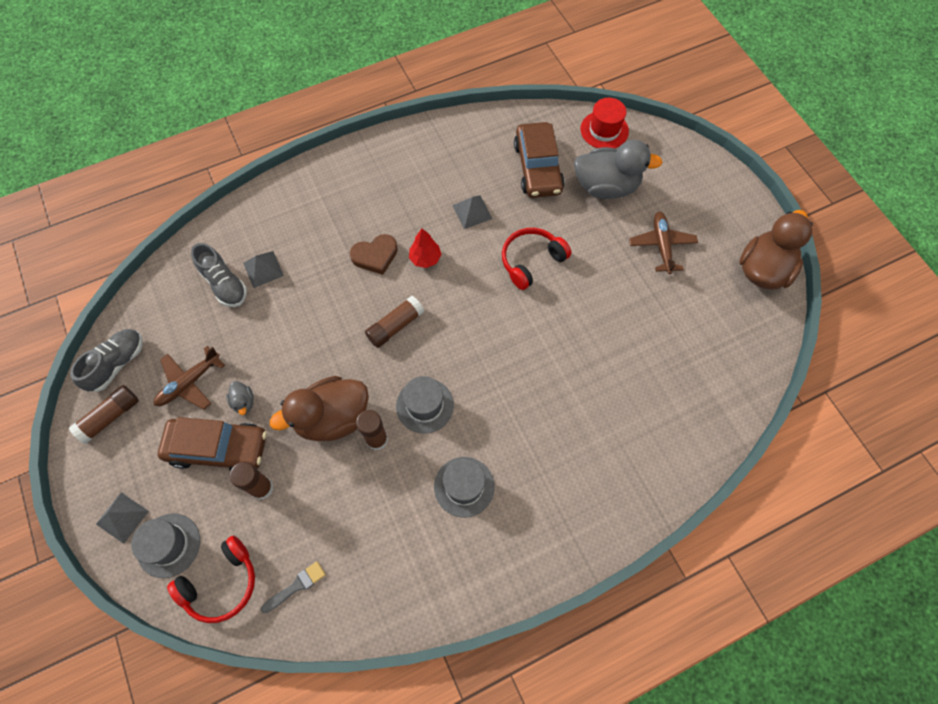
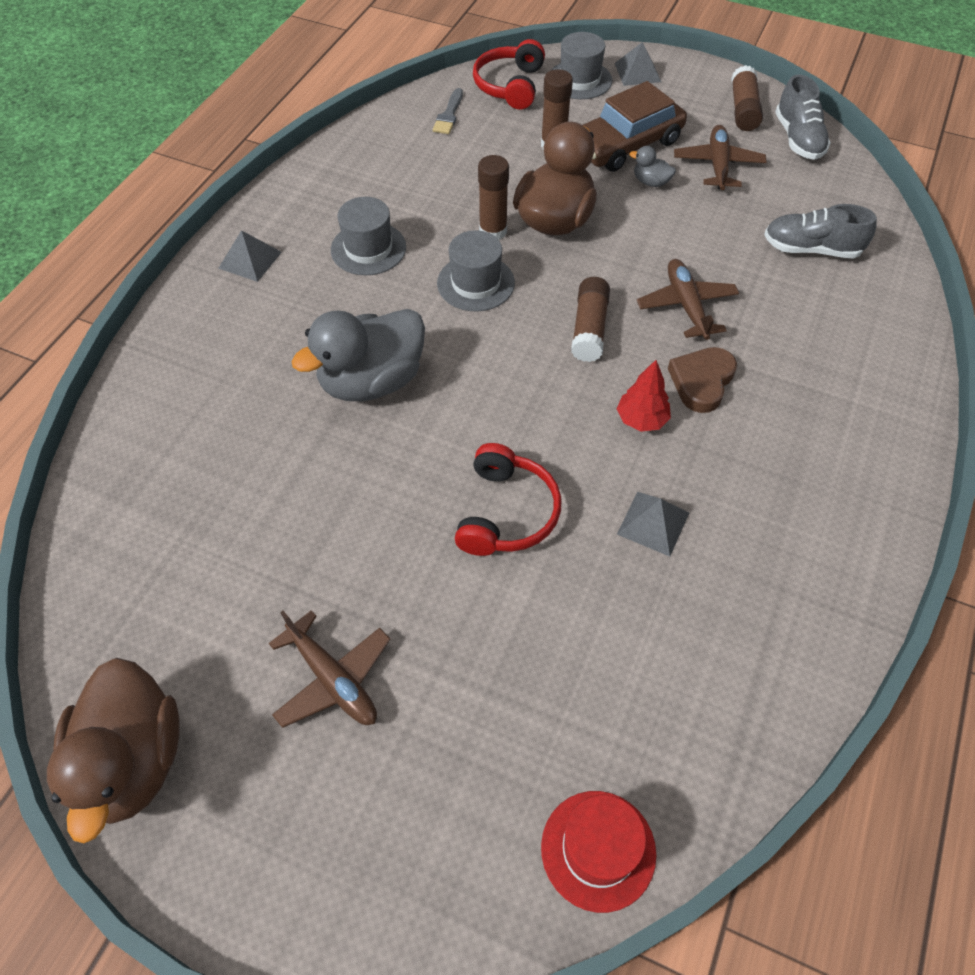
camera: 140 degrees right, 10 degrees down
grey pyramid [243,251,284,288] -> grey pyramid moved to [218,230,282,282]
brown car [514,122,565,198] -> none
grey duck [574,140,663,199] -> grey duck moved to [291,309,425,401]
none -> brown plane [637,259,739,340]

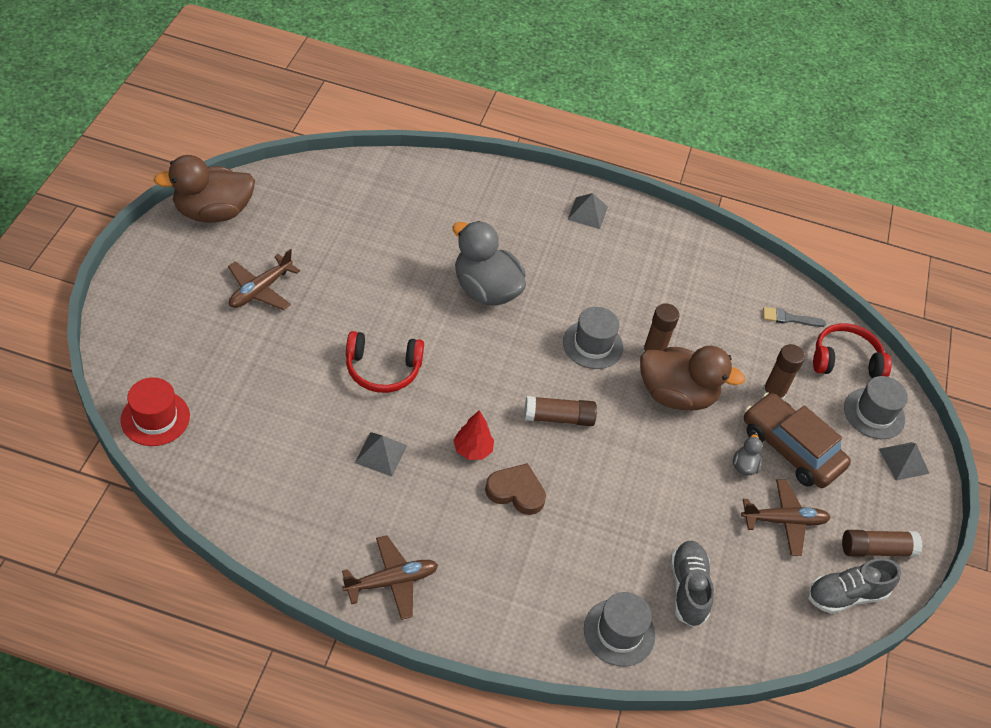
camera: 75 degrees right, 5 degrees down
grey hat [331,197,406,275] -> grey hat moved to [584,592,655,666]
brown plane [637,259,739,340] -> brown plane moved to [342,535,438,620]

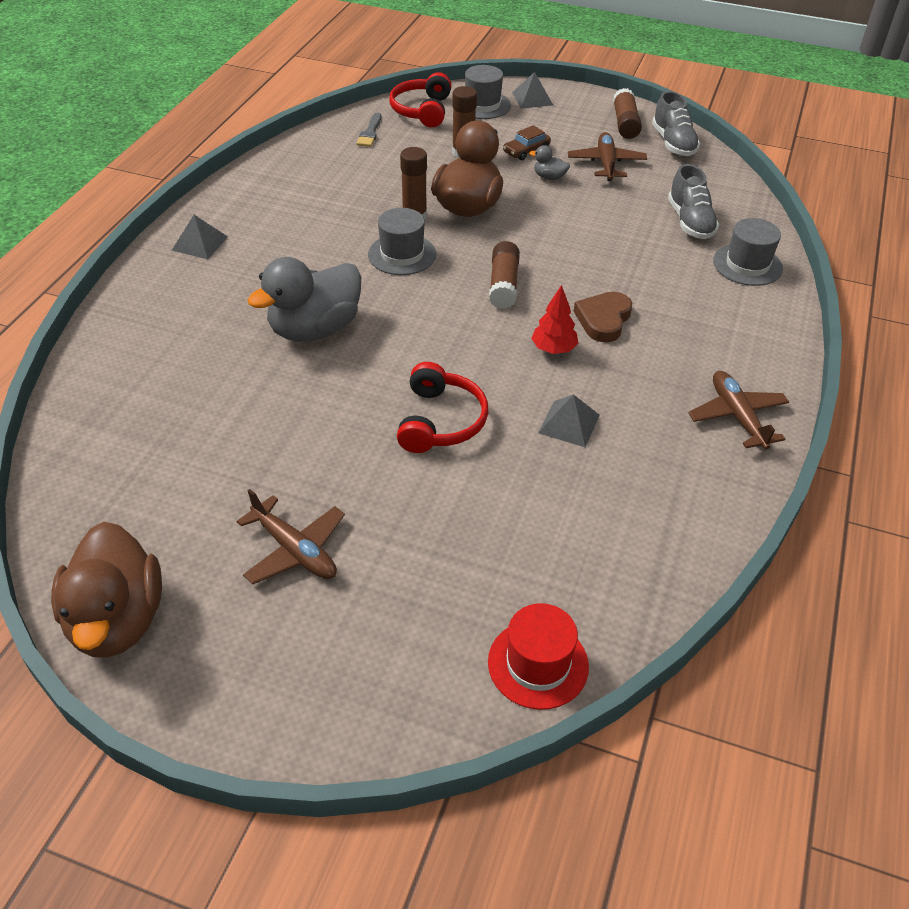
camera: 80 degrees left, 5 degrees down
grey shoe [671,540,714,627] -> grey shoe turned 105 degrees counterclockwise [668,164,719,239]
brown car [744,392,851,488] -> brown car [503,125,551,160], size x0.49

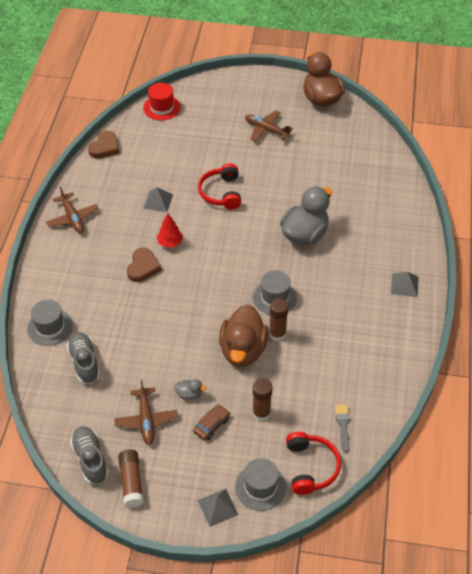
camera: 170 degrees right, 5 degrees up
brown glue stick [489,241,520,309] -> none
none -> brown heart [88,131,119,159]

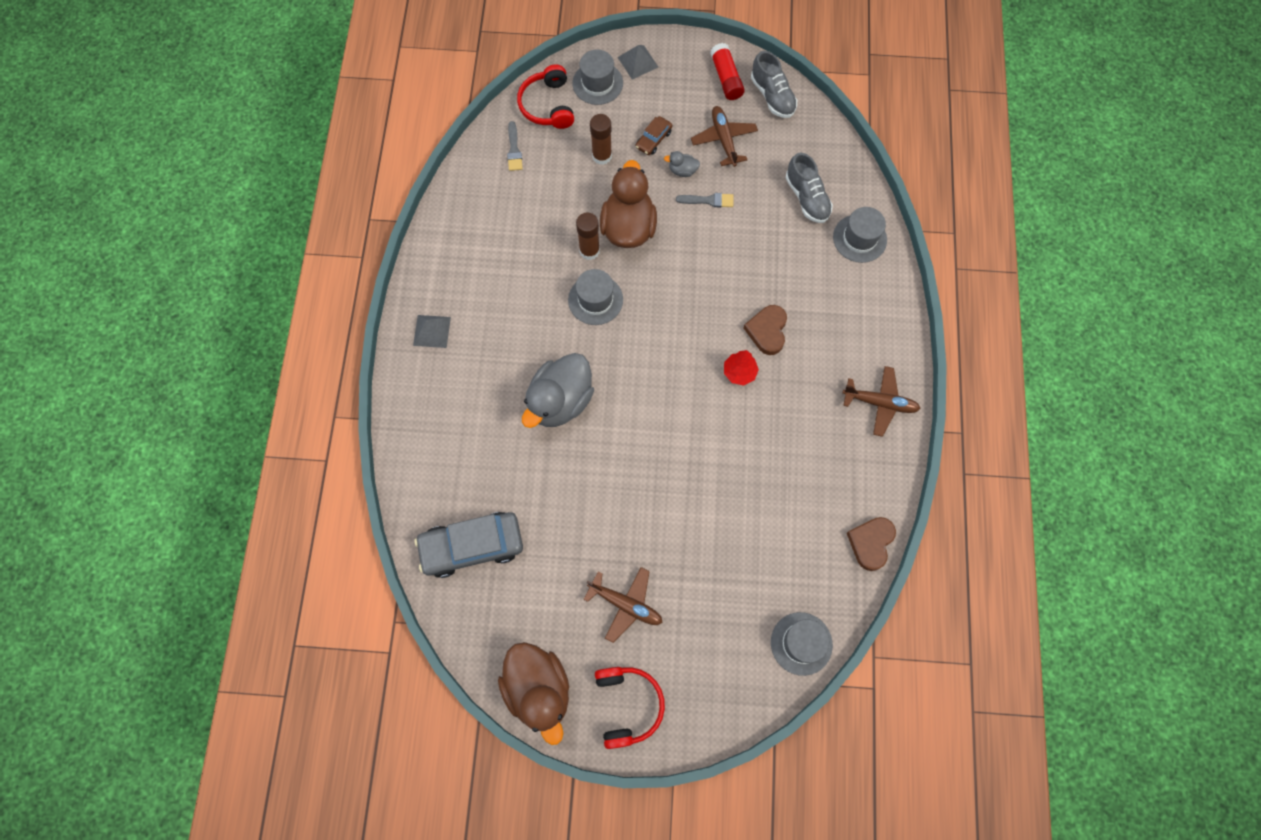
camera: 175 degrees right, 20 degrees up
brown plane [46,186,99,233] -> brown plane turned 135 degrees clockwise [842,366,921,437]
brown glue stick [118,449,144,508] -> red glue stick [710,43,745,100]
red hat [143,83,181,120] -> grey hat [771,612,833,676]
grey pyramid [143,187,173,212] -> none
red headphones [198,163,241,210] -> red headphones moved to [595,667,665,749]
none -> grey car [415,512,523,578]
none -> grey brush [676,193,734,207]

